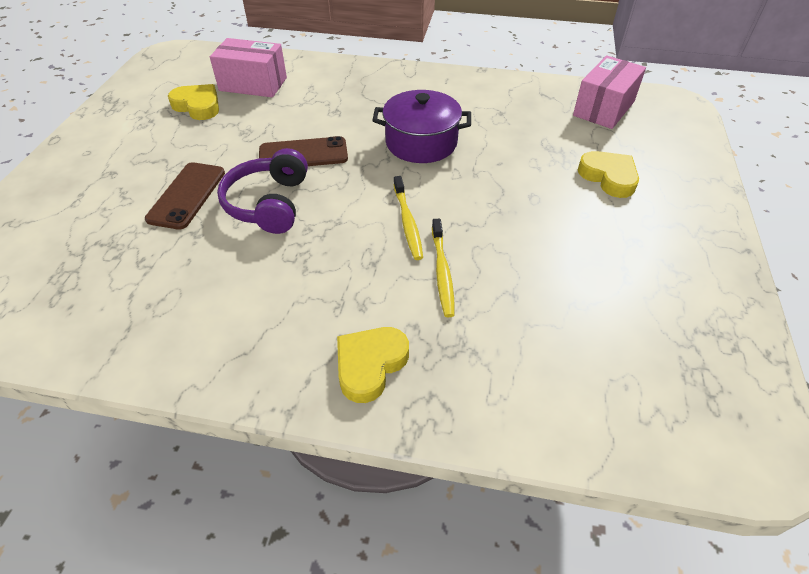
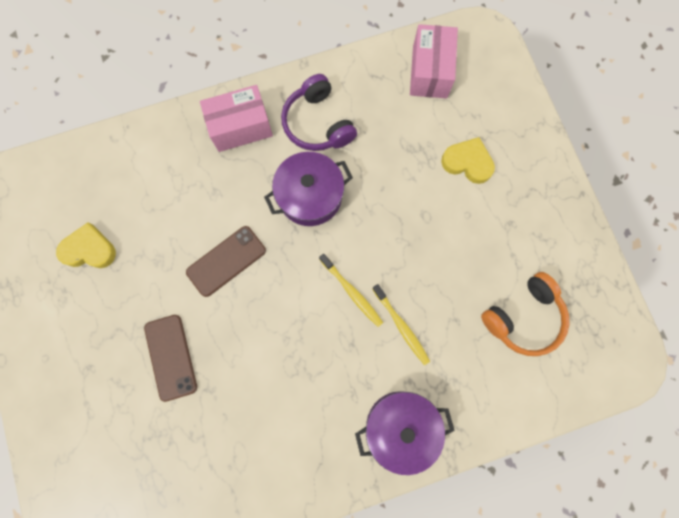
camera: 30 degrees left, 30 degrees up
pink box [210,38,287,97] -> pink box moved to [200,85,273,152]
purple headphones [217,148,308,234] -> purple headphones moved to [281,74,357,151]
yellow heart [337,327,409,403] -> purple pot [355,391,455,475]
none -> orange headphones [481,272,570,356]

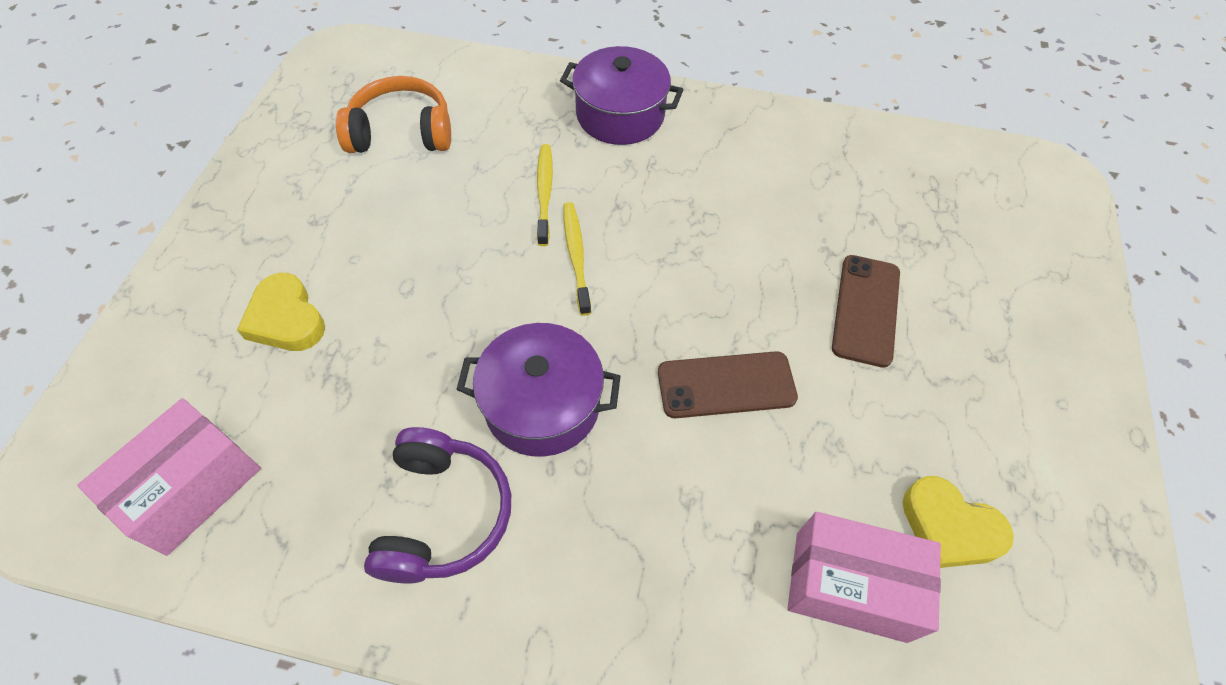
camera: 150 degrees left, 20 degrees down
pink box [200,85,273,152] -> pink box moved to [787,512,941,643]

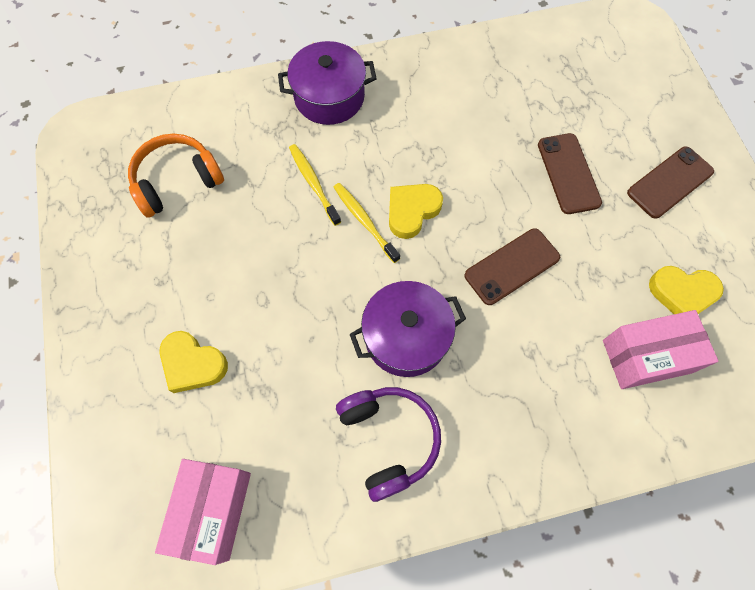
camera: 25 degrees left, 10 degrees up
none -> yellow heart [389,184,443,239]
none -> brown phone [627,146,714,219]

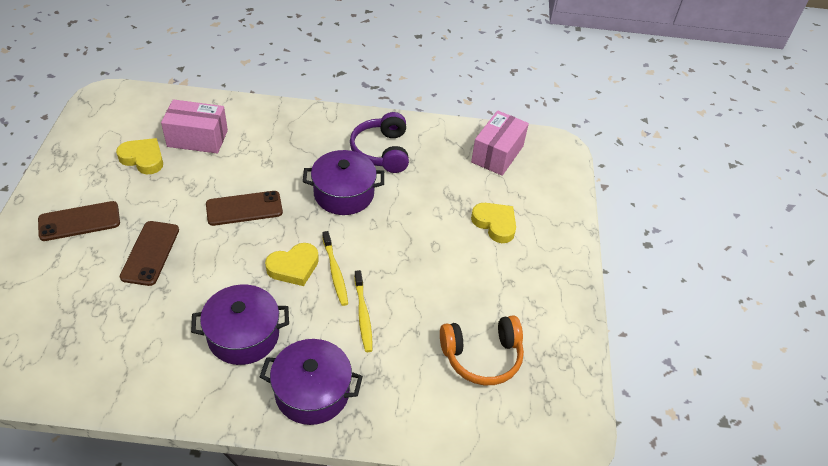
camera: 165 degrees left, 20 degrees down
none -> purple pot [191,285,289,365]

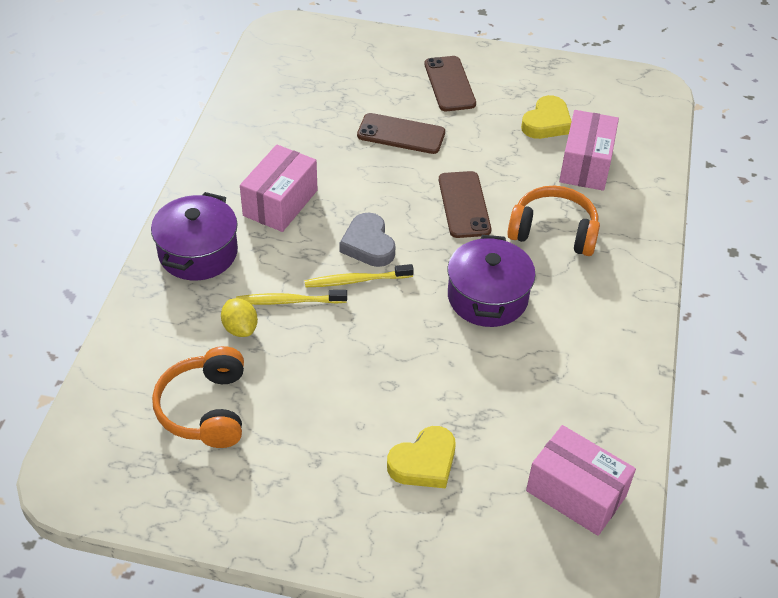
camera: 100 degrees right, 0 degrees up
purple pot [191,285,289,365] -> pink box [240,144,317,232]
yellow heart [265,243,319,286] -> grey heart [339,213,396,267]
purple headphones [350,112,409,173] -> none
none -> yellow lemon [221,298,258,337]
none -> orange headphones [507,186,600,256]

